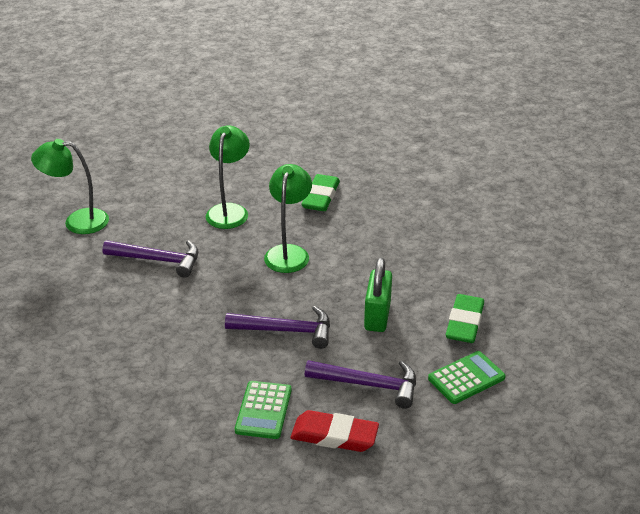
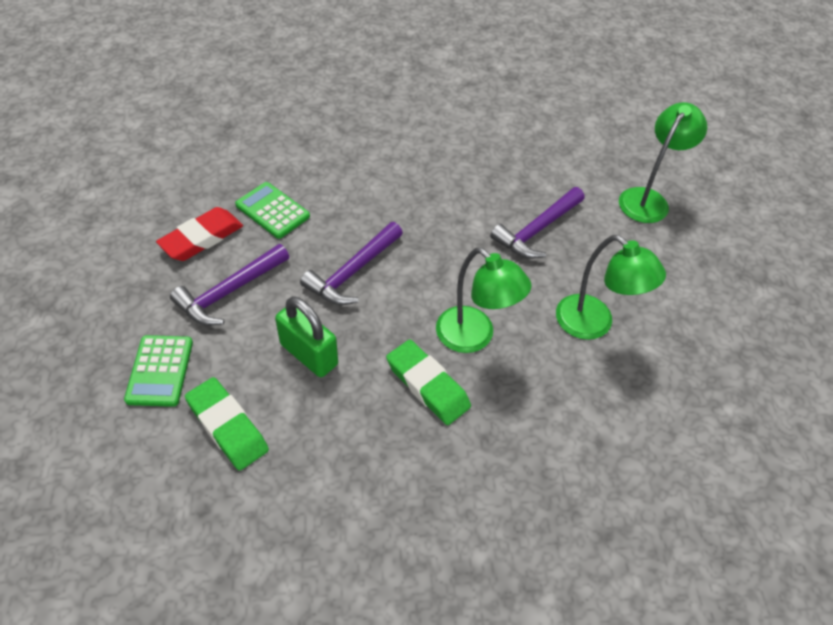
camera: 120 degrees right, 15 degrees up
green eraser [301,174,340,211] -> green eraser moved to [386,339,471,425]

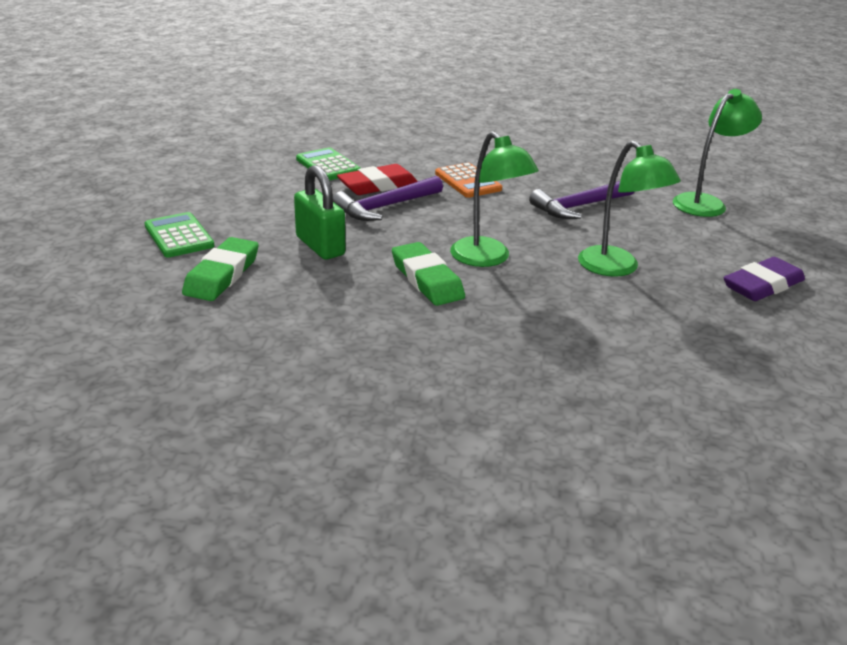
camera: 15 degrees right, 20 degrees down
green calculator [124,335,193,407] -> green calculator turned 135 degrees clockwise [144,212,214,258]
red eraser [156,207,243,261] -> red eraser moved to [337,164,418,195]
purple hammer [170,244,289,326] -> none
green eraser [185,377,269,471] -> green eraser turned 45 degrees clockwise [182,237,259,301]
none -> orange calculator [435,163,502,198]
none -> purple eraser [723,257,805,301]

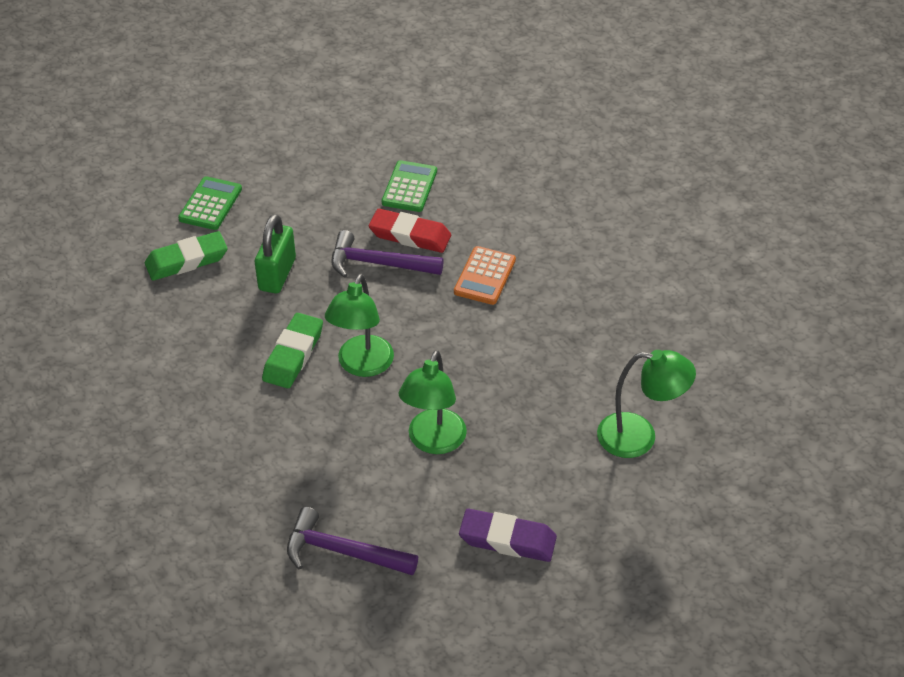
camera: 50 degrees right, 15 degrees up
purple hammer [529,181,634,219] -> purple hammer moved to [287,507,418,576]

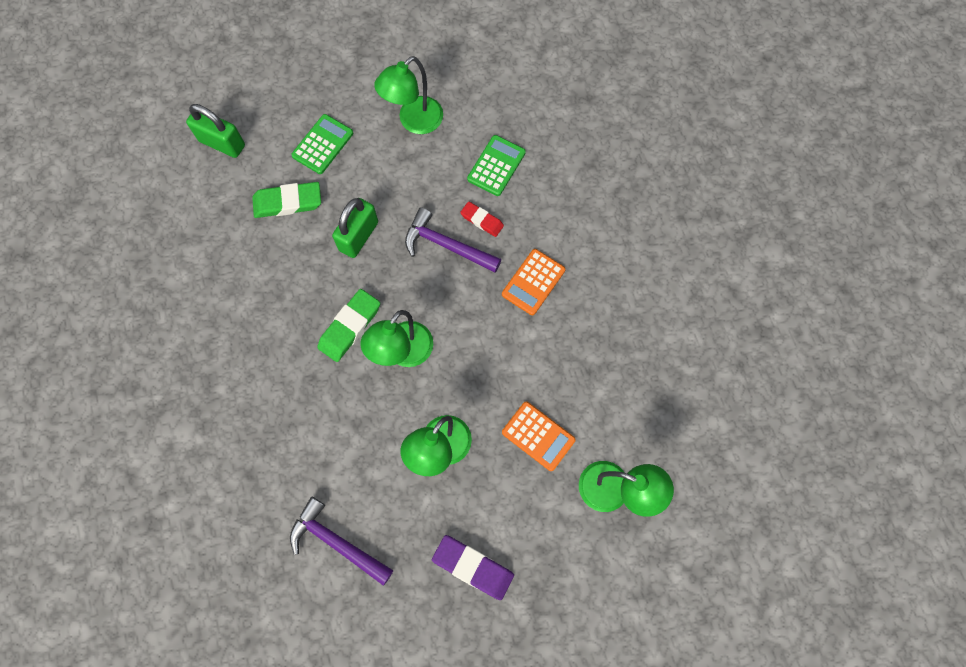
camera: 15 degrees right, 25 degrees up
red eraser [369,209,451,253] -> red eraser [460,201,504,237], size x0.62
none -> green padlock [186,104,245,158]
none -> green lamp [374,56,443,134]
none -> orange calculator [502,402,576,471]

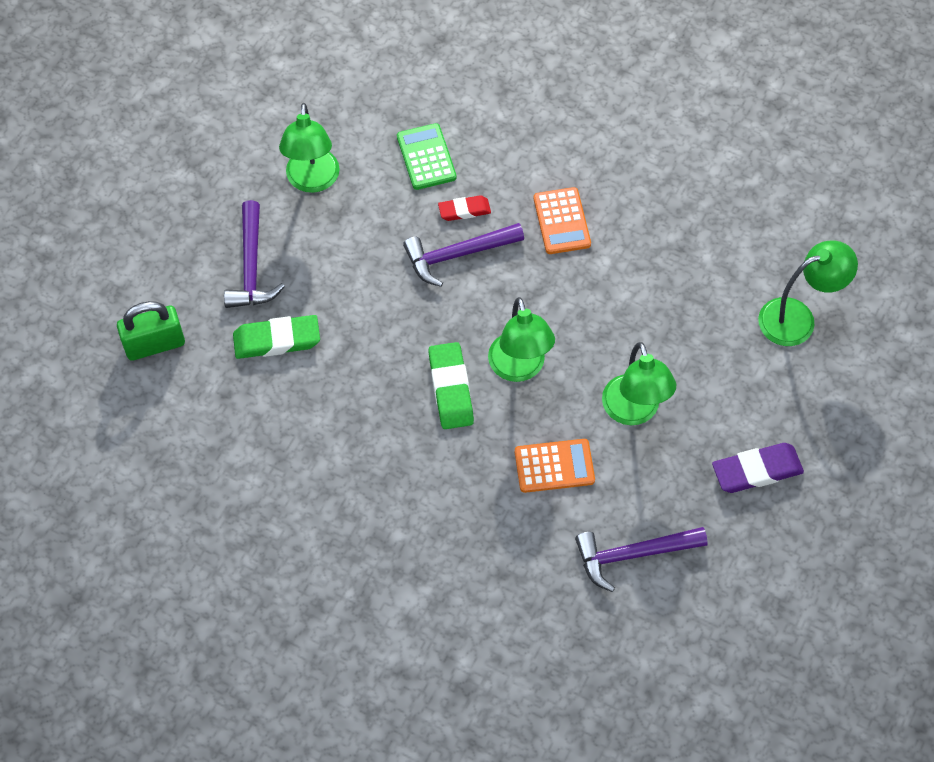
camera: 45 degrees left, 10 degrees down
green eraser [252,182,321,218] -> green eraser turned 45 degrees clockwise [233,315,320,359]
green calculator [291,114,353,174] -> purple hammer [224,200,285,308]
green padlock [332,198,378,258] -> none
orange calculator [502,402,576,471] -> orange calculator moved to [515,439,595,493]

